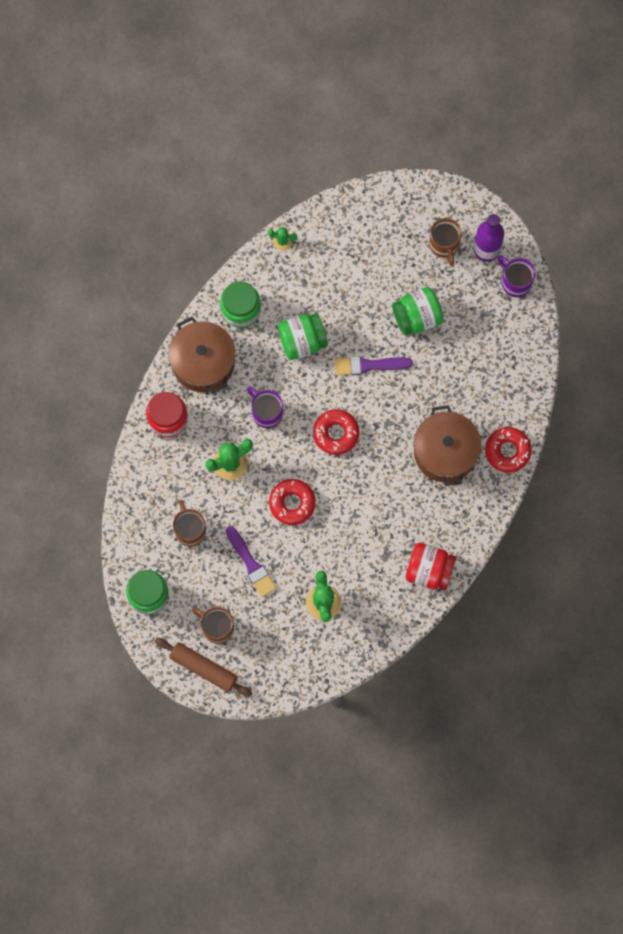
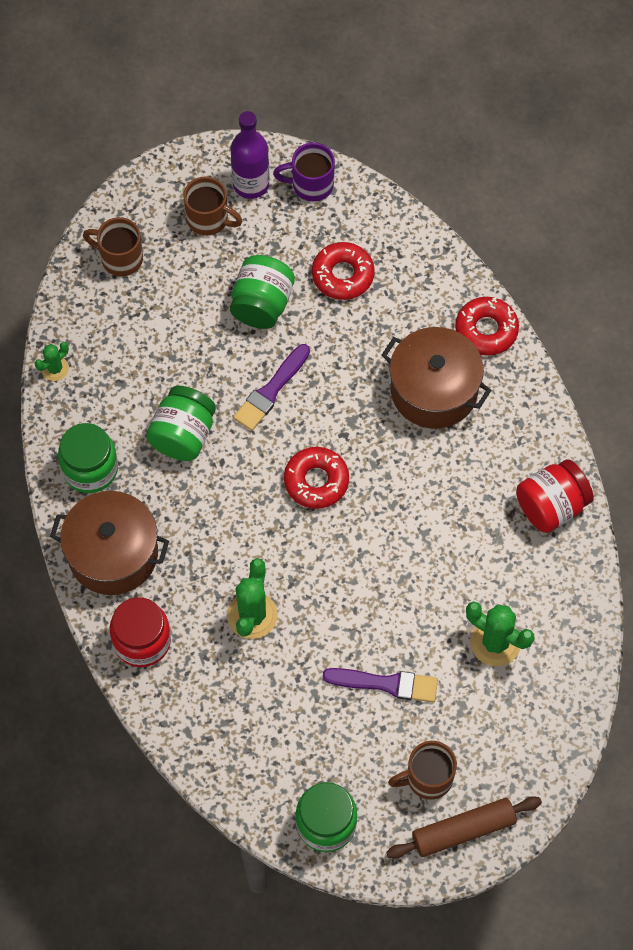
camera: 50 degrees left, 10 degrees down
brown mug [173,500,206,547] -> brown mug moved to [83,217,143,276]
purple mug [247,386,283,428] -> none
red donut [269,479,316,525] -> red donut moved to [312,242,375,300]

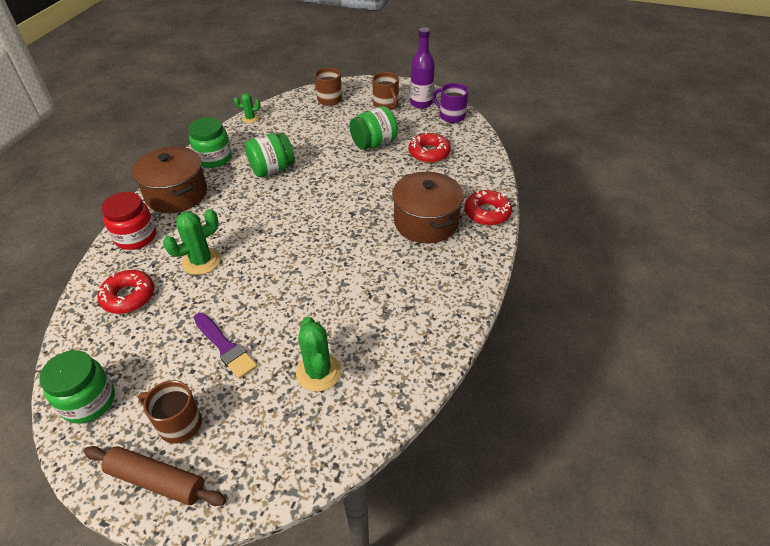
camera: 40 degrees right, 20 degrees down
purple brush [233,344,310,431] -> none
red donut [284,447,349,509] -> red donut moved to [97,270,154,314]
red jar [516,459,594,533] -> none

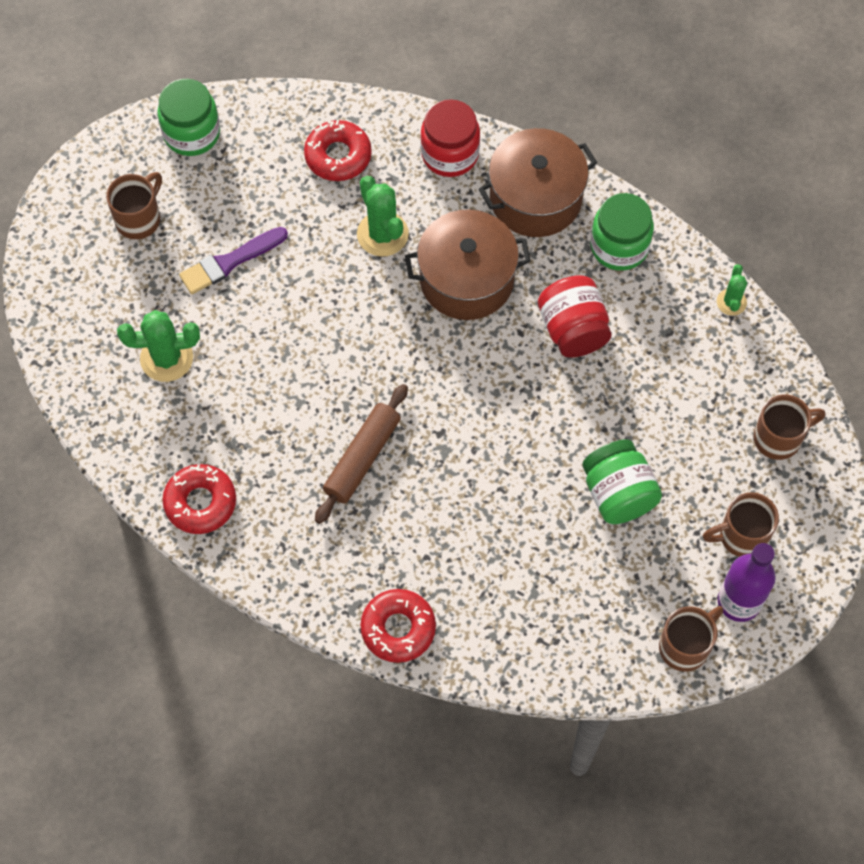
camera: 100 degrees right, 20 degrees up
brown rolling pin [84,446,226,506] -> brown rolling pin moved to [315,384,408,524]
green jar [245,132,295,177] -> red jar [538,275,612,358]
brown pot [392,172,464,243] -> brown pot moved to [405,209,531,320]
red donut [409,132,451,163] -> red donut moved to [163,464,236,534]
purple mug [432,83,469,123] -> brown mug [659,606,723,672]

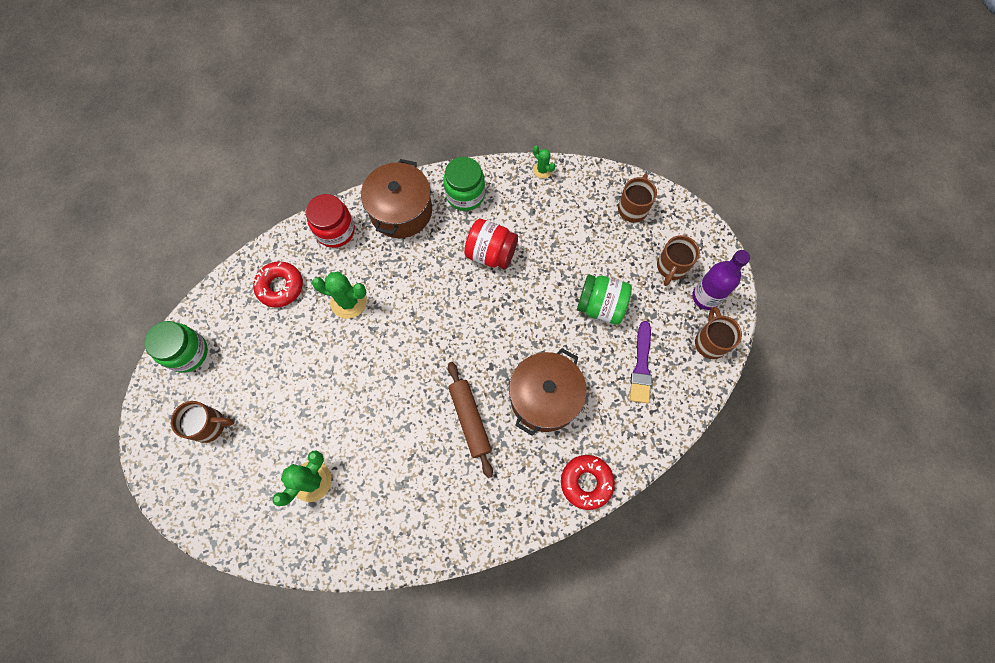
camera: 50 degrees left, 5 degrees up
brown mug [106,172,162,239] -> brown mug turned 105 degrees clockwise [171,401,234,443]
red donut [163,464,236,534] -> none
purple brush [179,227,288,294] -> purple brush moved to [630,321,652,403]
brown pot [405,209,531,320] -> brown pot moved to [509,348,587,436]

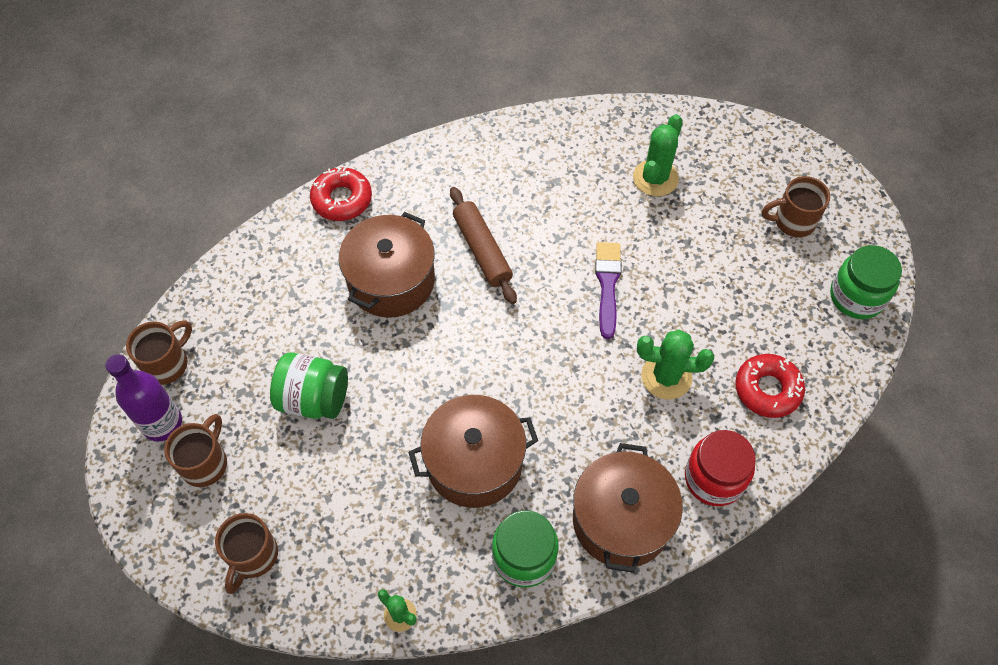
camera: 175 degrees right, 10 degrees down
red jar [464,219,518,269] -> brown pot [409,395,538,508]
purple brush [630,321,652,403] -> purple brush moved to [595,242,621,339]
brown mug [695,307,742,359] -> brown mug turned 135 degrees counterclockwise [126,321,192,385]

